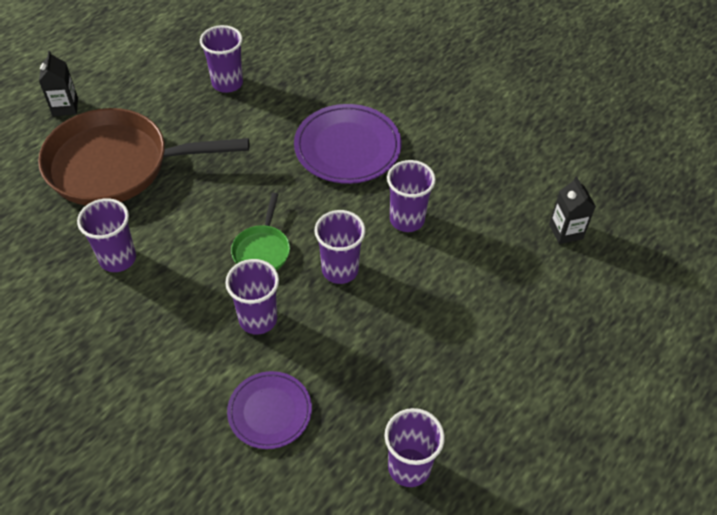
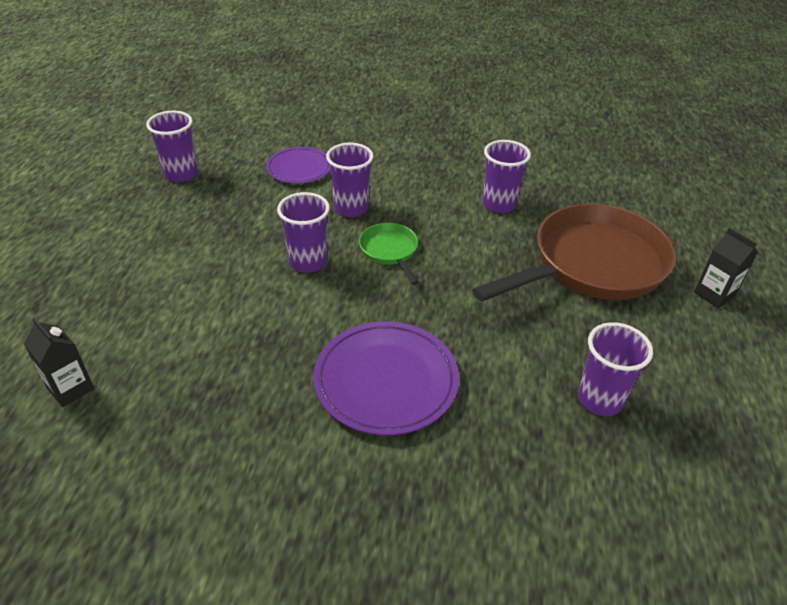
camera: 150 degrees right, 10 degrees down
purple cup [387,160,436,232] -> none

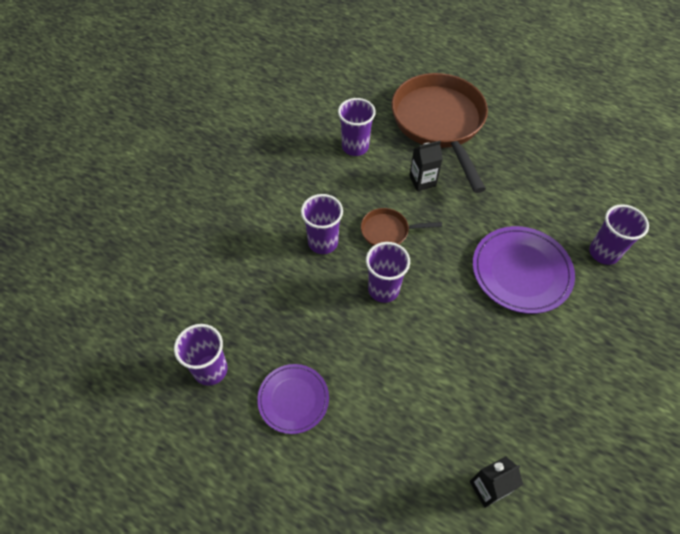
camera: 70 degrees left, 15 degrees up
purple plate [266,147,330,184] -> purple plate moved to [257,364,329,434]
green pan [359,223,419,285] -> brown pan [361,208,442,246]
purple cup [578,322,653,416] -> purple cup moved to [589,204,649,265]
black carton [694,228,757,308] -> black carton moved to [409,141,443,191]

